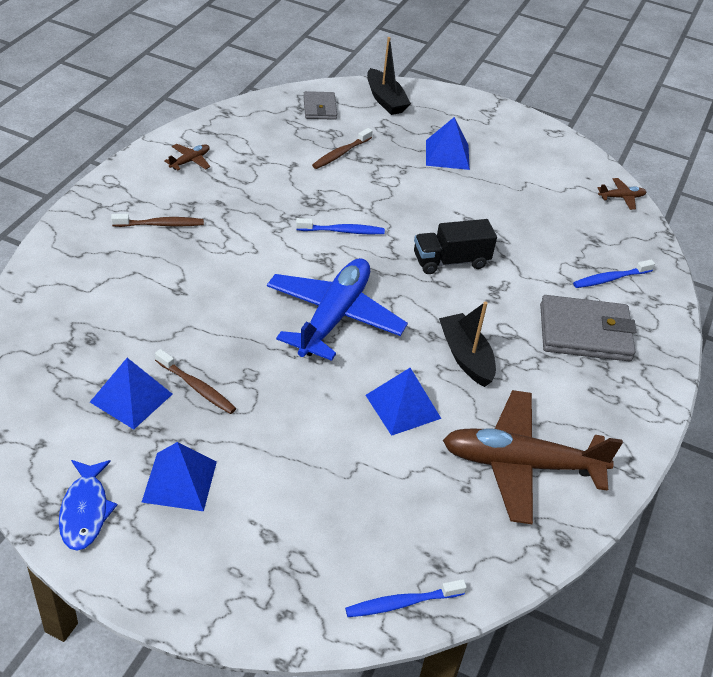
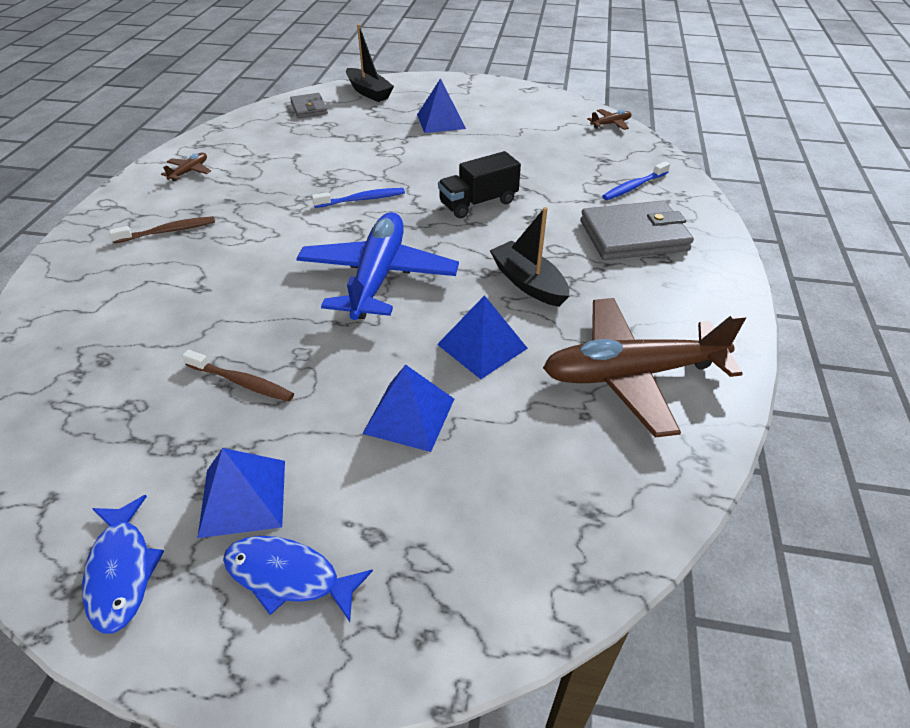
camera: 10 degrees left, 0 degrees up
blue pyramid [90,358,173,429] -> blue pyramid moved to [362,365,454,452]
brown toothbrush [312,128,373,169] -> none
blue toothbrush [345,579,467,617] -> none
none -> blue fish [223,536,373,622]

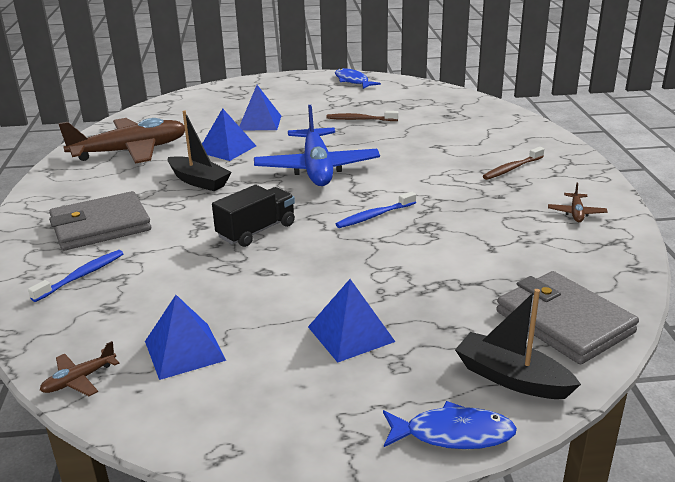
camera: 165 degrees right, 15 degrees down
blue pyramid [197,448,285,538] -> blue pyramid moved to [145,295,226,380]
blue fish [223,536,373,622] -> blue fish moved to [383,401,517,449]
grey wallet [290,93,328,118] -> grey wallet [497,271,639,364], size x1.78

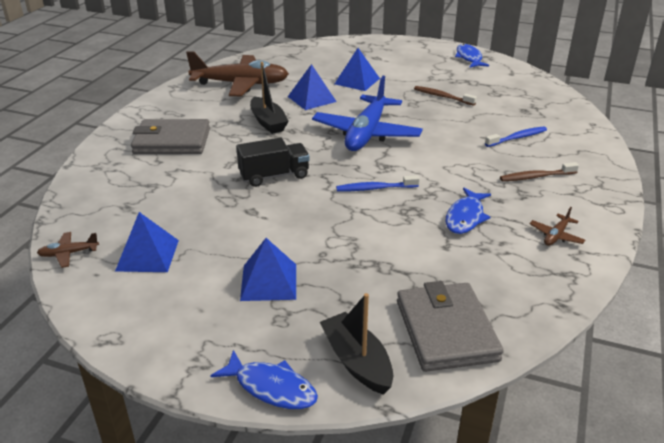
camera: 25 degrees right, 5 degrees up
blue toothbrush [28,250,124,302] -> blue toothbrush moved to [485,126,547,147]
none -> blue fish [445,188,491,234]

